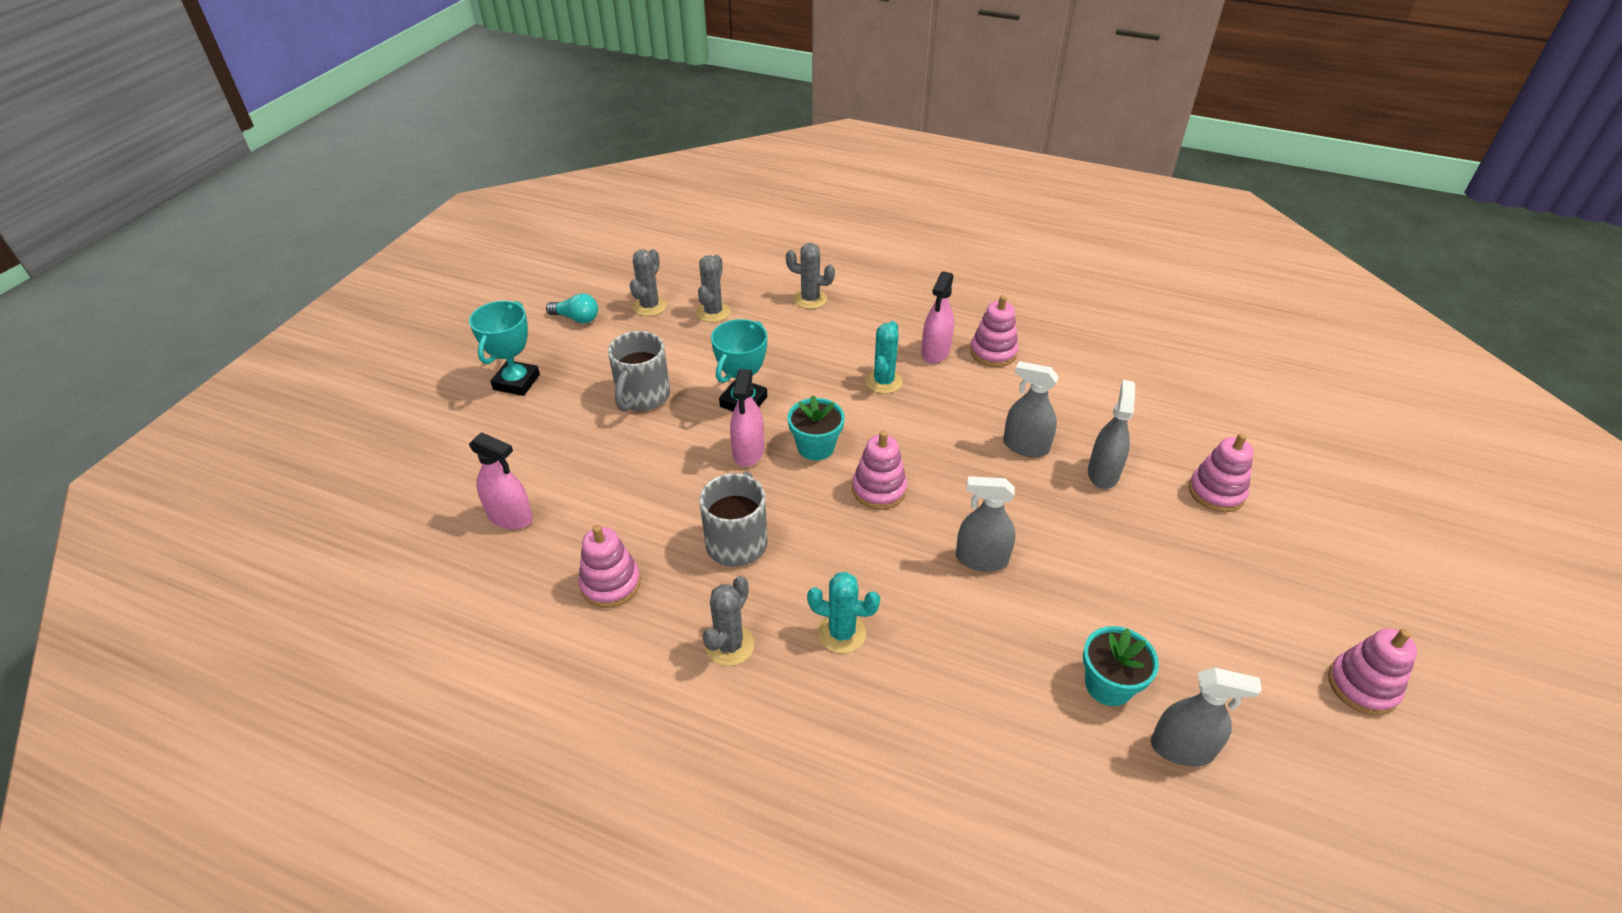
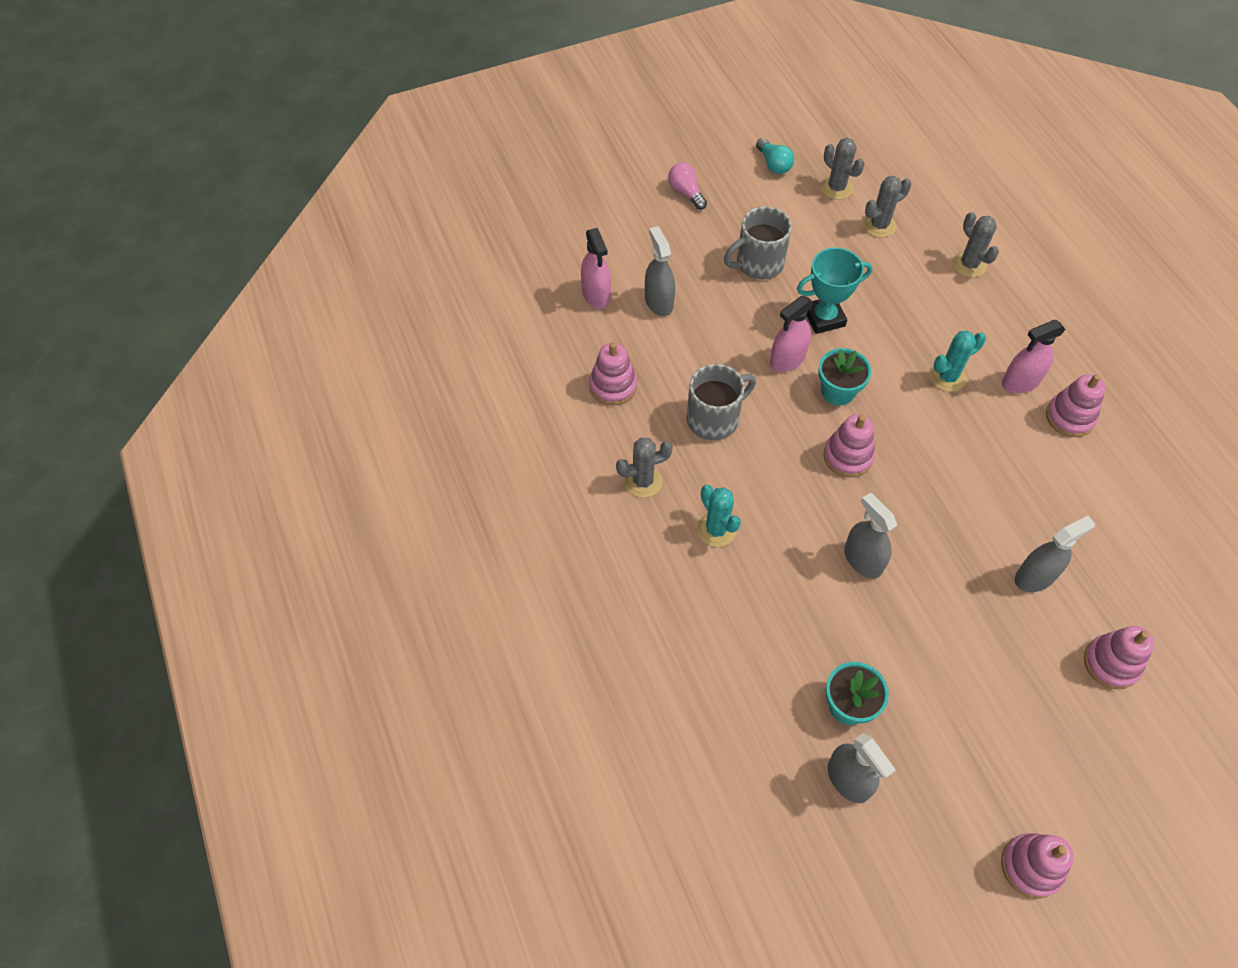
camera: 45 degrees right, 15 degrees up
turquoise trophy [469,301,540,396] -> pink light bulb [668,163,707,210]
grey cactus [630,249,667,316] -> grey cactus turned 75 degrees clockwise [821,138,865,200]
grey spray bottle [1003,361,1059,457] -> grey spray bottle moved to [645,226,675,316]

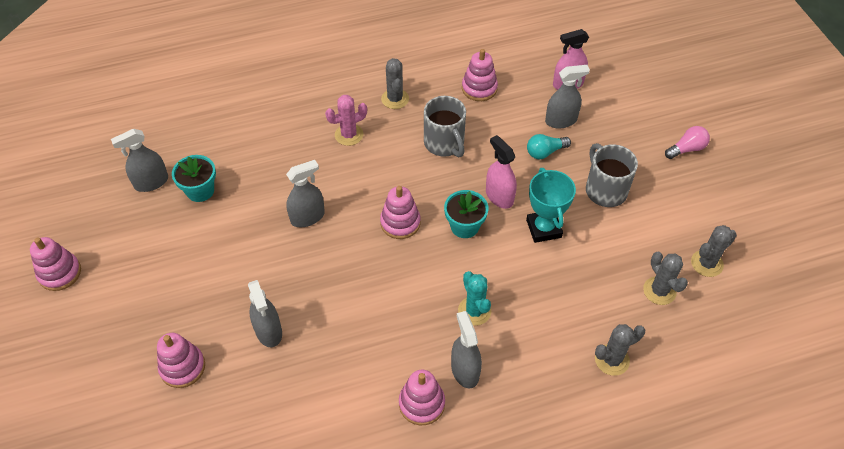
camera: 95 degrees right, 5 degrees down
turquoise cactus [697,485,741,547] -> pink cactus [325,95,367,146]
turquoise light bulb [756,138,794,174] -> turquoise light bulb moved to [527,134,571,159]
pink spray bottle [1002,320,1066,393] -> grey spray bottle [451,311,482,389]

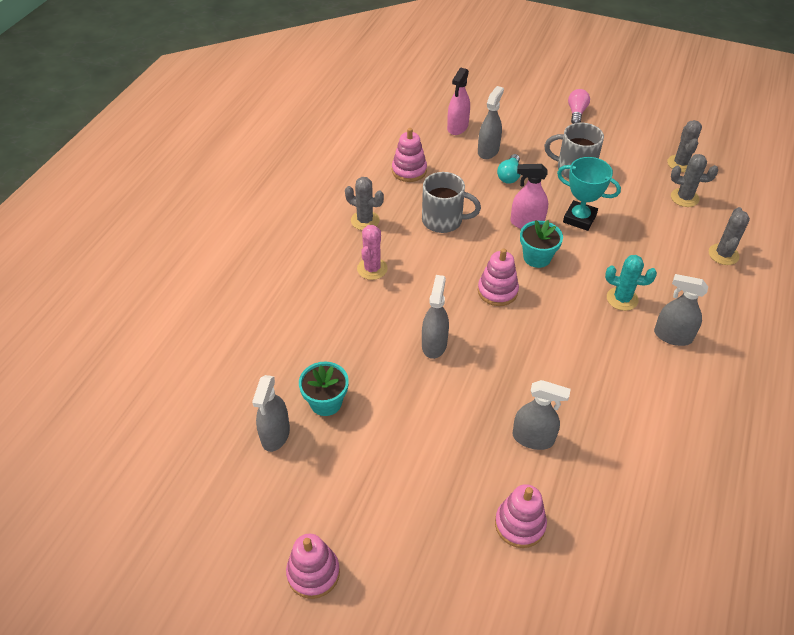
camera: 50 degrees left, 5 degrees down
pink stacking toy [399,370,445,425] -> none

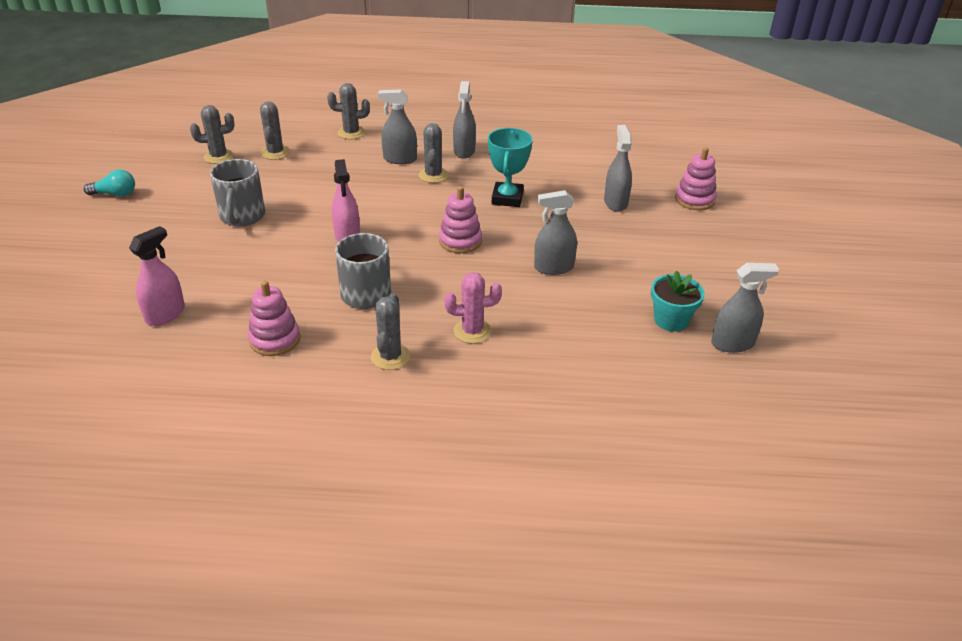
camera: 110 degrees left, 10 degrees down
pink stacking toy [286,533,340,599] -> none
pink spray bottle [447,68,470,135] -> pink spray bottle turned 60 degrees counterclockwise [129,226,185,326]
grey spray bottle [478,86,504,159] -> grey spray bottle moved to [378,89,417,164]
turquoise light bulb [497,154,520,184] -> turquoise light bulb moved to [84,169,135,197]
turquoise flower pot [520,220,563,268] -> none
turquoise trophy [557,157,621,231] -> turquoise trophy moved to [488,128,533,207]
pink light bulb [568,89,590,124] -> none
turquoise cactus [605,255,657,311] -> grey cactus [419,123,448,183]

